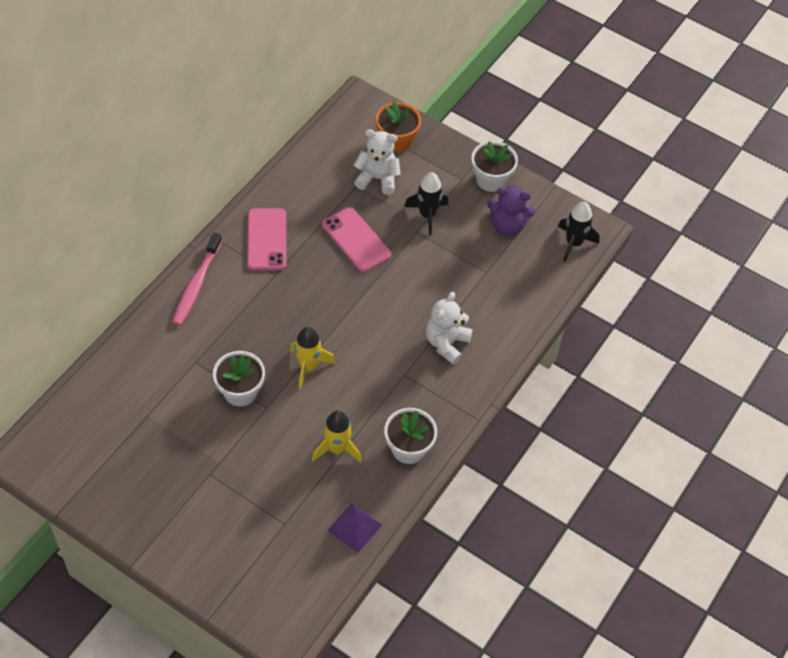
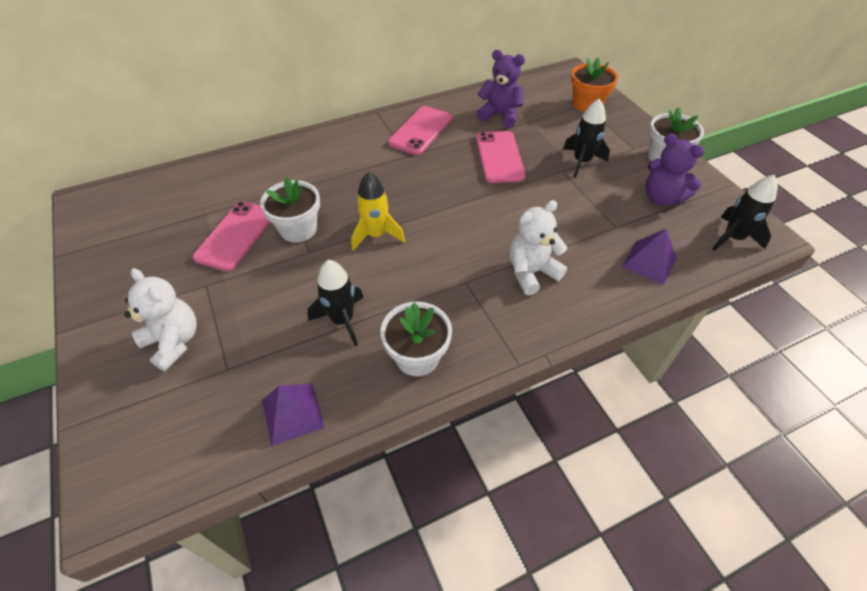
camera: 35 degrees right, 5 degrees down
pink toothbrush [172,233,222,325] -> none
yellow rocket [312,411,362,463] -> black rocket [307,260,364,346]
white teddy bear [354,129,401,195] -> white teddy bear moved to [124,268,197,371]
none -> pink phone [193,201,270,271]
none -> purple teddy bear [476,50,525,128]
none -> purple pyramid [622,229,677,285]

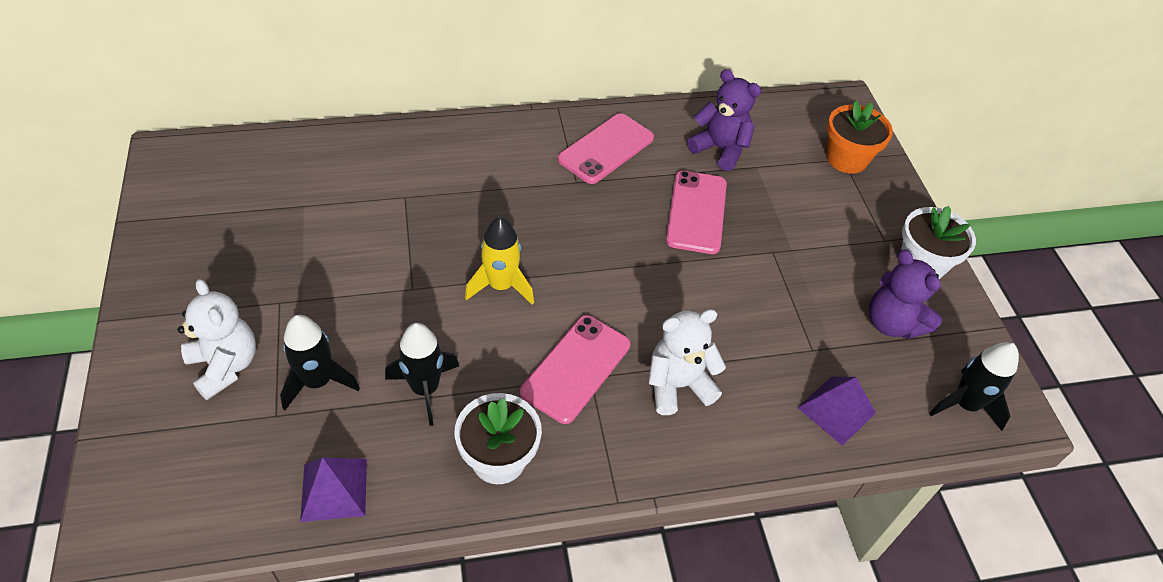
camera: 10 degrees right, 0 degrees up
pink phone [193,201,270,271] -> pink phone moved to [520,315,631,424]
white flower pot [260,177,320,243] -> none
black rocket [563,98,610,178] -> black rocket moved to [280,315,360,410]

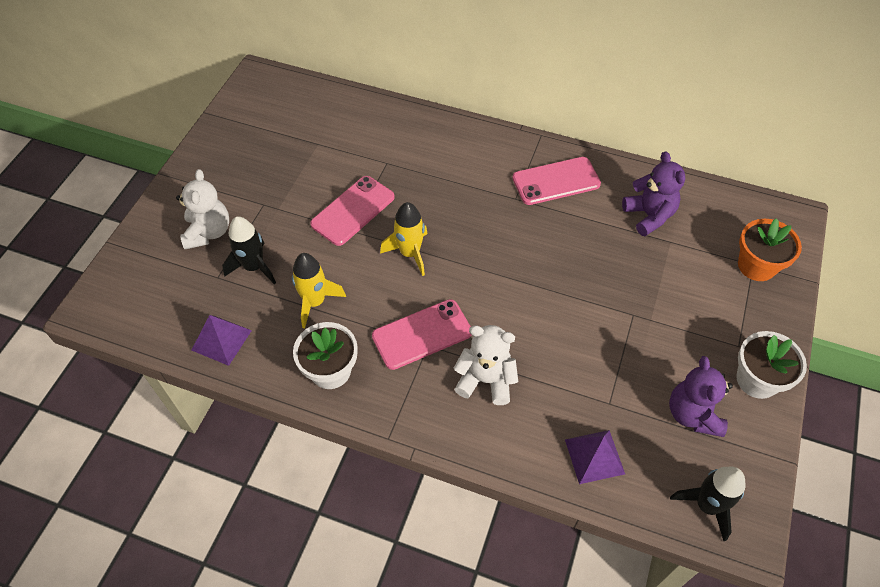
camera: 35 degrees right, 5 degrees up
black rocket [385,323,459,426] -> yellow rocket [292,253,346,328]
pink phone [666,171,727,254] -> pink phone moved to [310,176,395,246]

